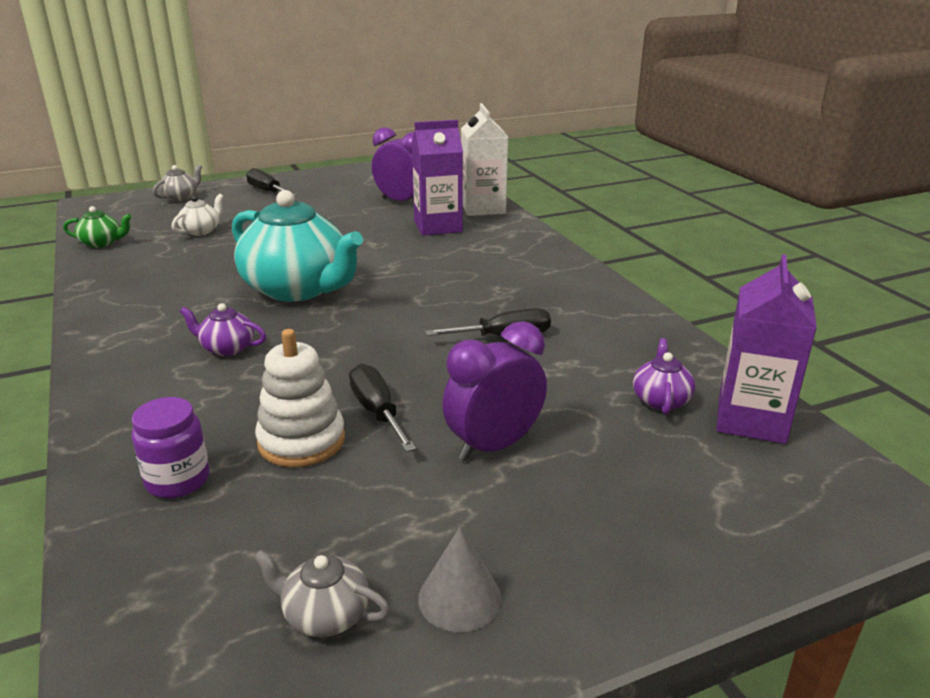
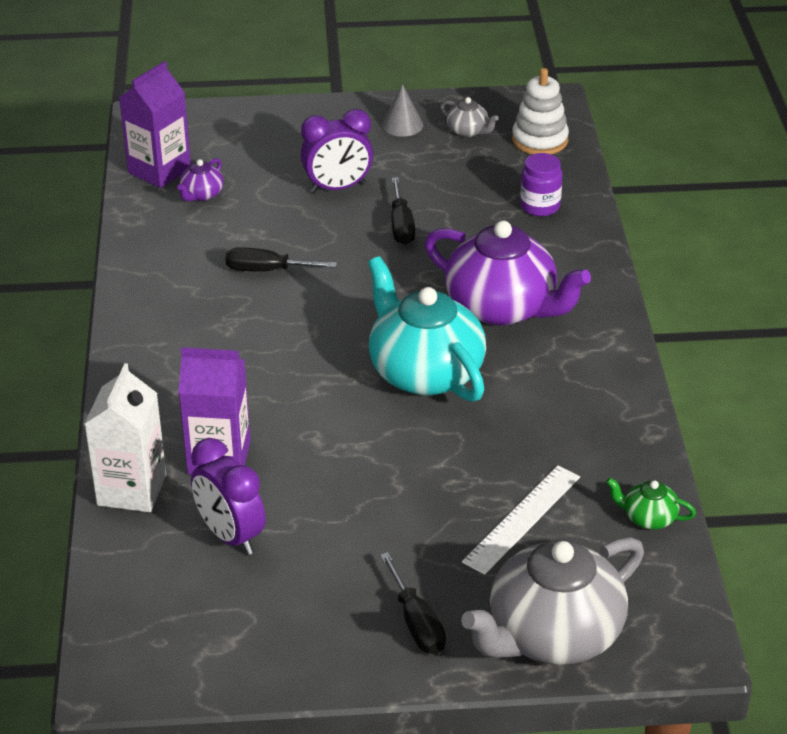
camera: 160 degrees left, 10 degrees up
grey teapot [153,164,202,201] -> grey teapot [461,537,644,665], size x2.33
white teapot [172,194,223,236] -> white ruler [462,466,580,575]
purple teapot [180,303,266,356] -> purple teapot [425,220,591,326], size x2.33
white stacking toy [255,329,345,467] -> white stacking toy moved to [512,68,569,154]

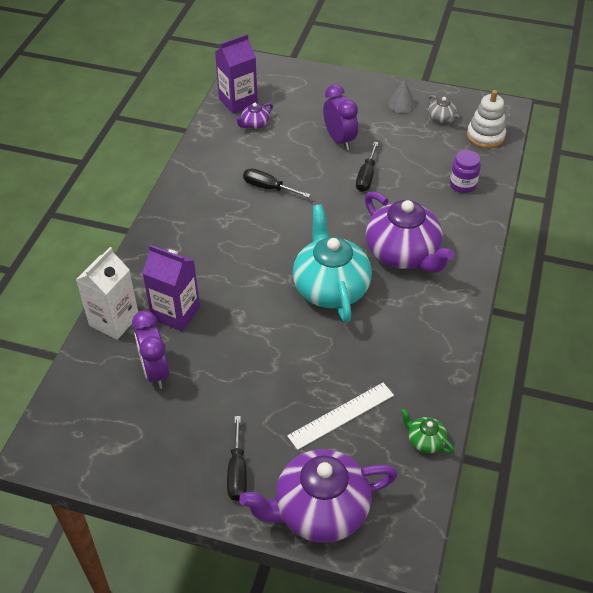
camera: 20 degrees right, 10 degrees up
purple clock [301,109,373,193] -> purple clock turned 120 degrees counterclockwise [323,84,358,150]
grey teapot [461,537,644,665] -> purple teapot [239,449,398,543]

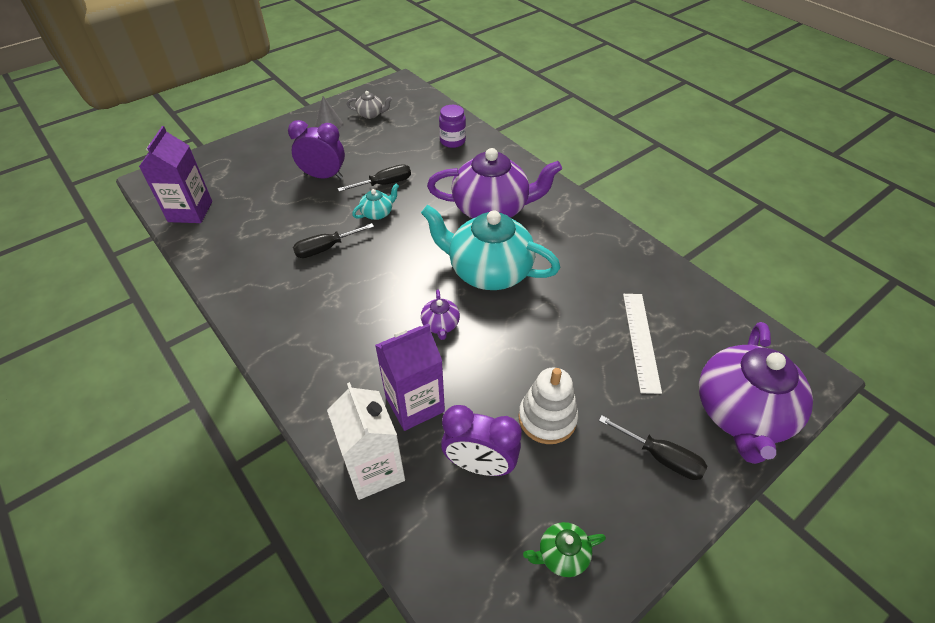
camera: 55 degrees left, 0 degrees up
purple teapot [235,103,273,129] -> purple teapot moved to [421,290,460,340]
black screwdriver [356,142,379,192] -> black screwdriver turned 75 degrees counterclockwise [338,164,411,192]
green teapot [401,408,454,453] -> green teapot moved to [523,522,606,577]
white stacking toy [467,90,506,148] -> white stacking toy moved to [518,367,578,444]
none -> turquoise teapot [352,184,399,220]

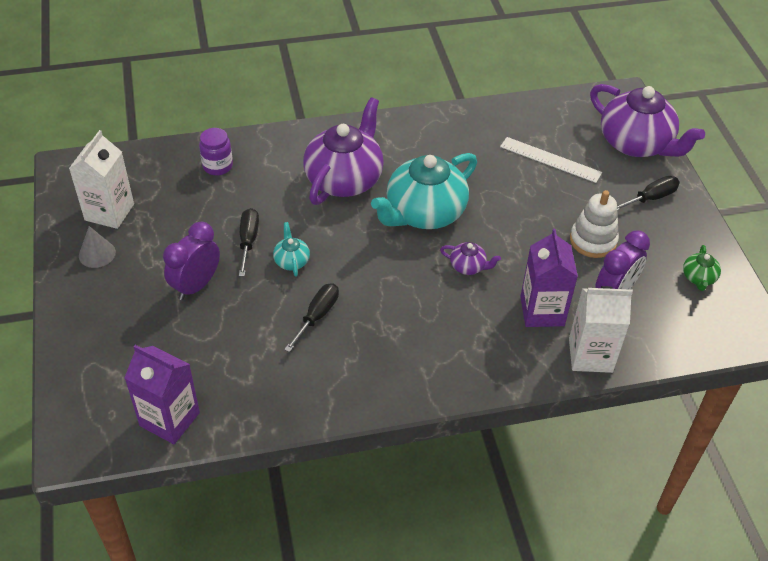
camera: 65 degrees left, 0 degrees up
black screwdriver [293,223,374,258] -> black screwdriver turned 150 degrees counterclockwise [284,283,339,352]
grey teapot [347,91,392,119] -> white carton [69,130,134,229]

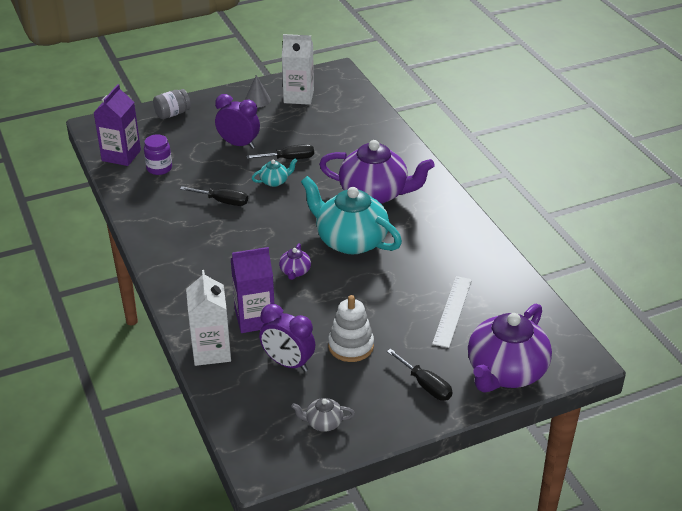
camera: 80 degrees right, 10 degrees down
purple jar [199,128,233,175] -> purple jar moved to [144,134,172,175]
green teapot [683,245,721,291] -> grey teapot [291,398,355,432]
none -> grey jar [153,89,191,119]

